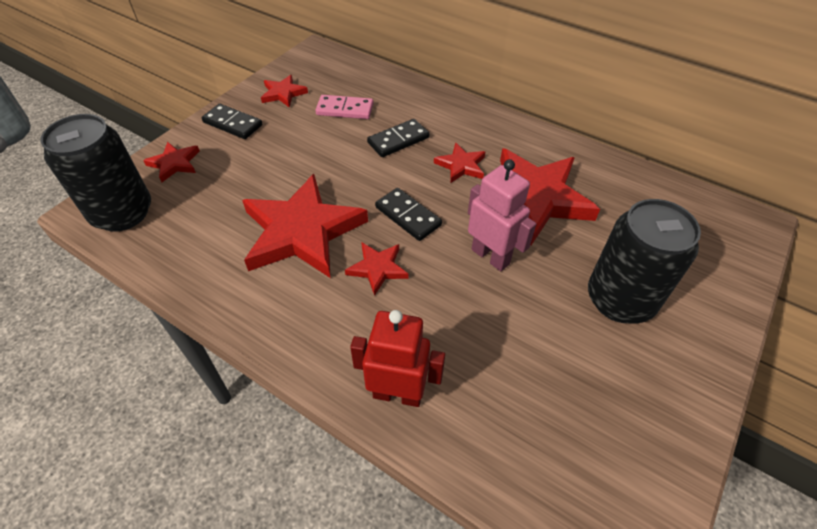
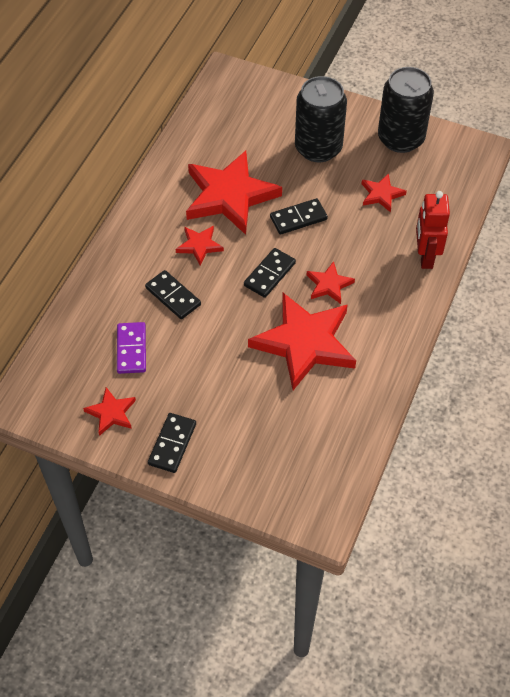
camera: 100 degrees left, 5 degrees up
black can [40,114,151,232] -> black can moved to [378,67,434,153]
red star [143,142,200,182] -> red star moved to [362,173,407,213]
pink domino [315,95,373,119] -> purple domino [117,322,146,374]
pink robot [468,159,536,271] -> black domino [270,198,328,235]

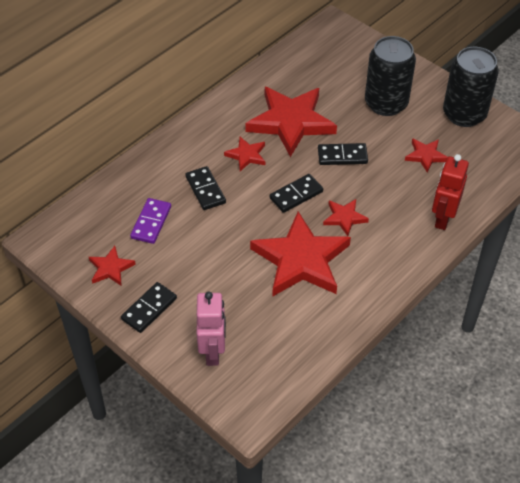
camera: 20 degrees right, 5 degrees down
none -> pink robot [196,292,226,366]

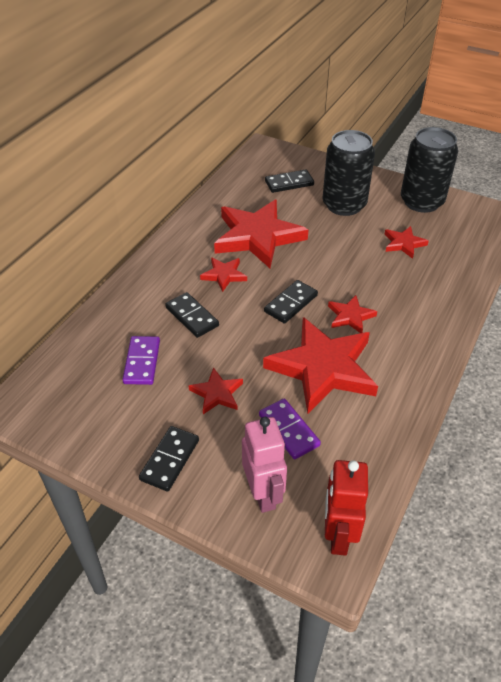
camera: 15 degrees left, 5 degrees down
red star [89,246,136,286] -> red star moved to [189,367,243,414]
black domino [318,143,368,165] -> black domino moved to [265,170,314,193]
red robot [432,154,469,230] -> red robot moved to [325,460,368,556]
none -> purple domino [259,399,321,459]

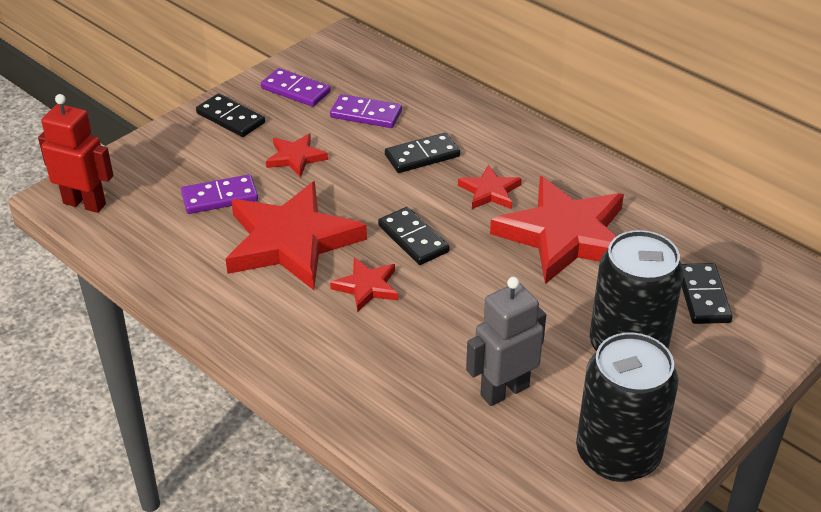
camera: 105 degrees right, 5 degrees down
pink robot [242,417,287,513] -> none
red star [384,226,429,259] -> grey robot [466,277,546,406]
none -> purple domino [261,68,331,107]

